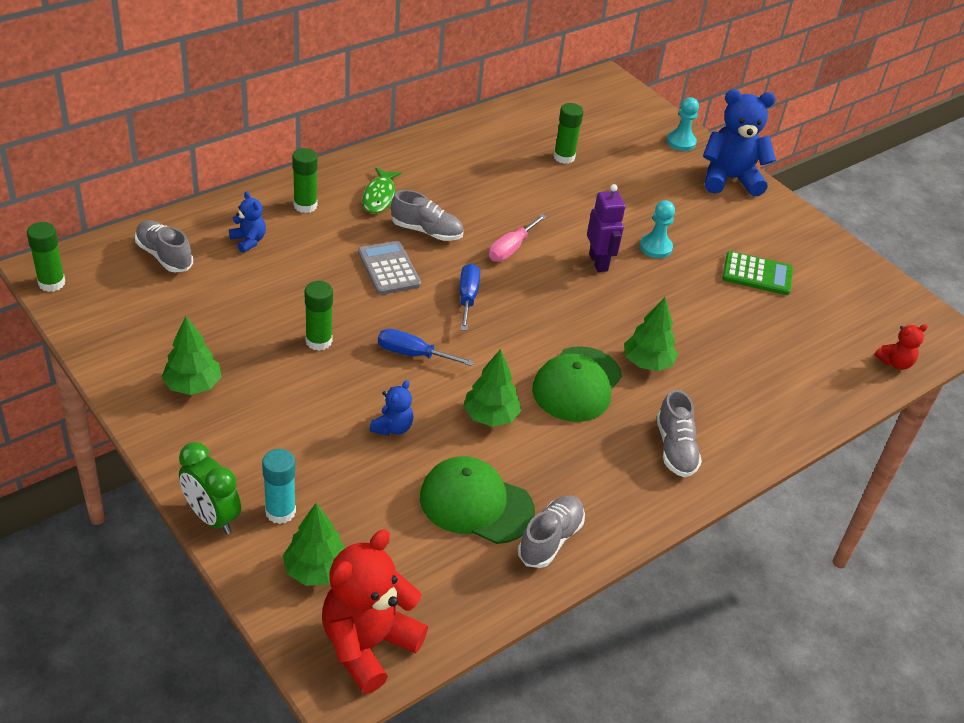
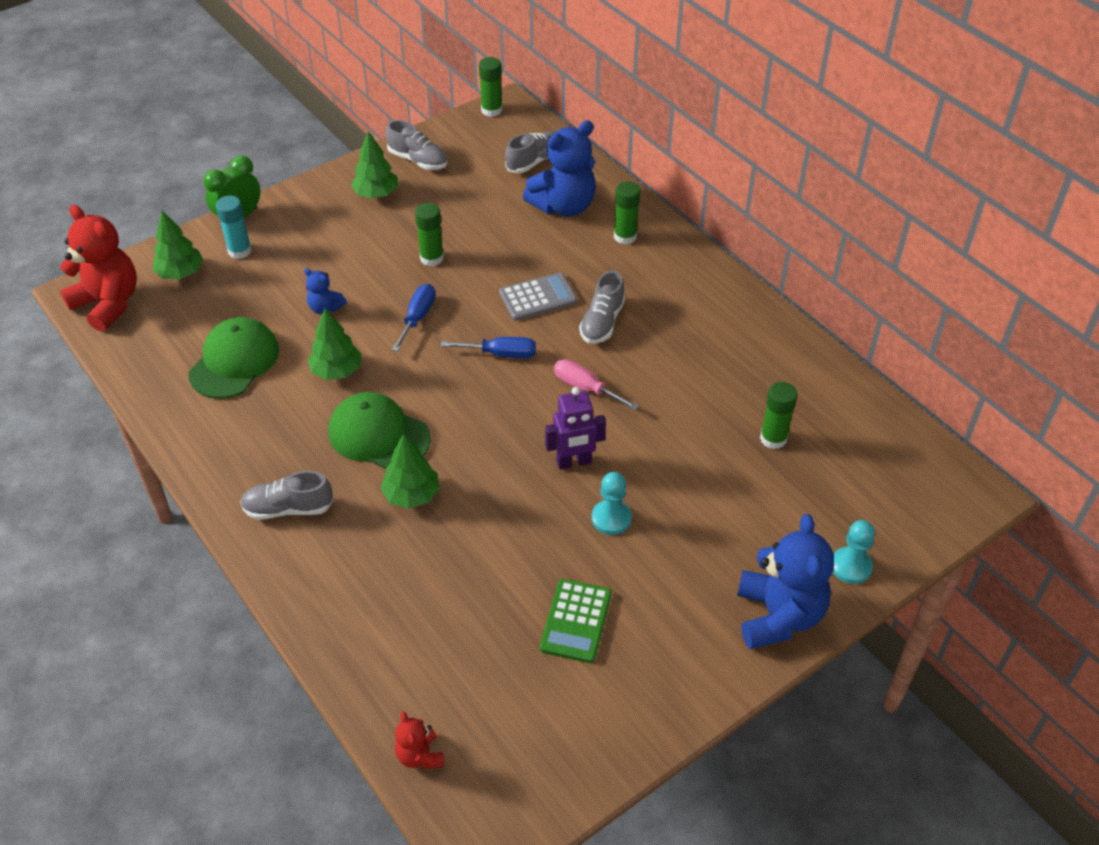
camera: 95 degrees right, 5 degrees up
blue teddy bear [229,191,266,253] -> blue teddy bear [523,120,596,217], size x2.05
green fish [362,168,401,214] -> none
grey shoe [518,496,585,568] -> grey shoe moved to [386,120,447,170]

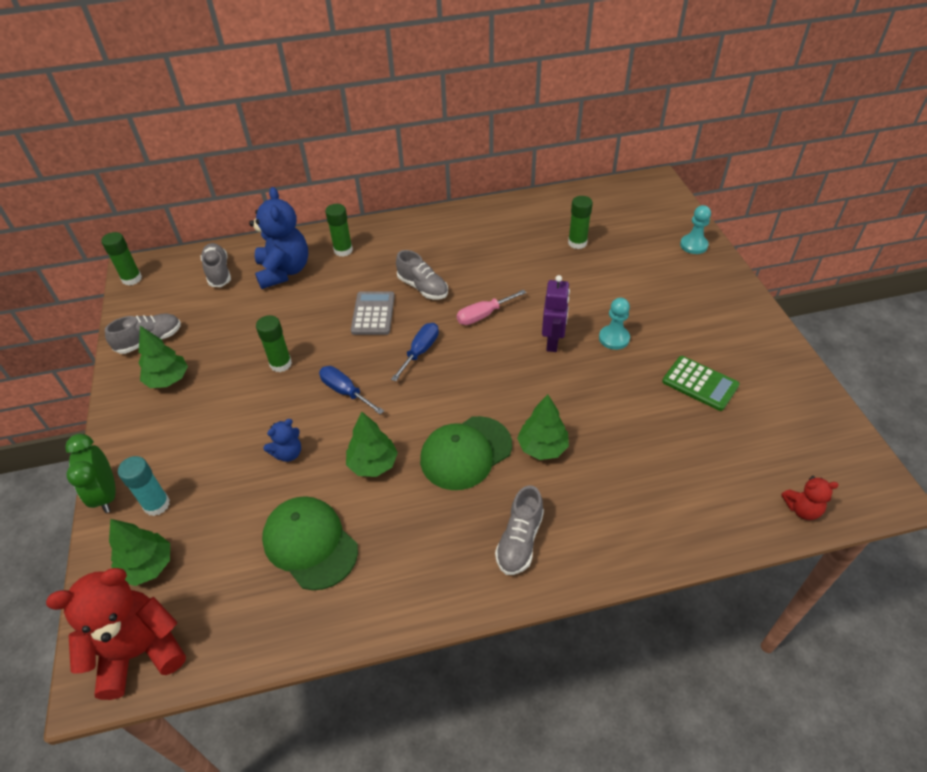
camera: 65 degrees left, 0 degrees up
blue teddy bear [737,514,834,649] -> none

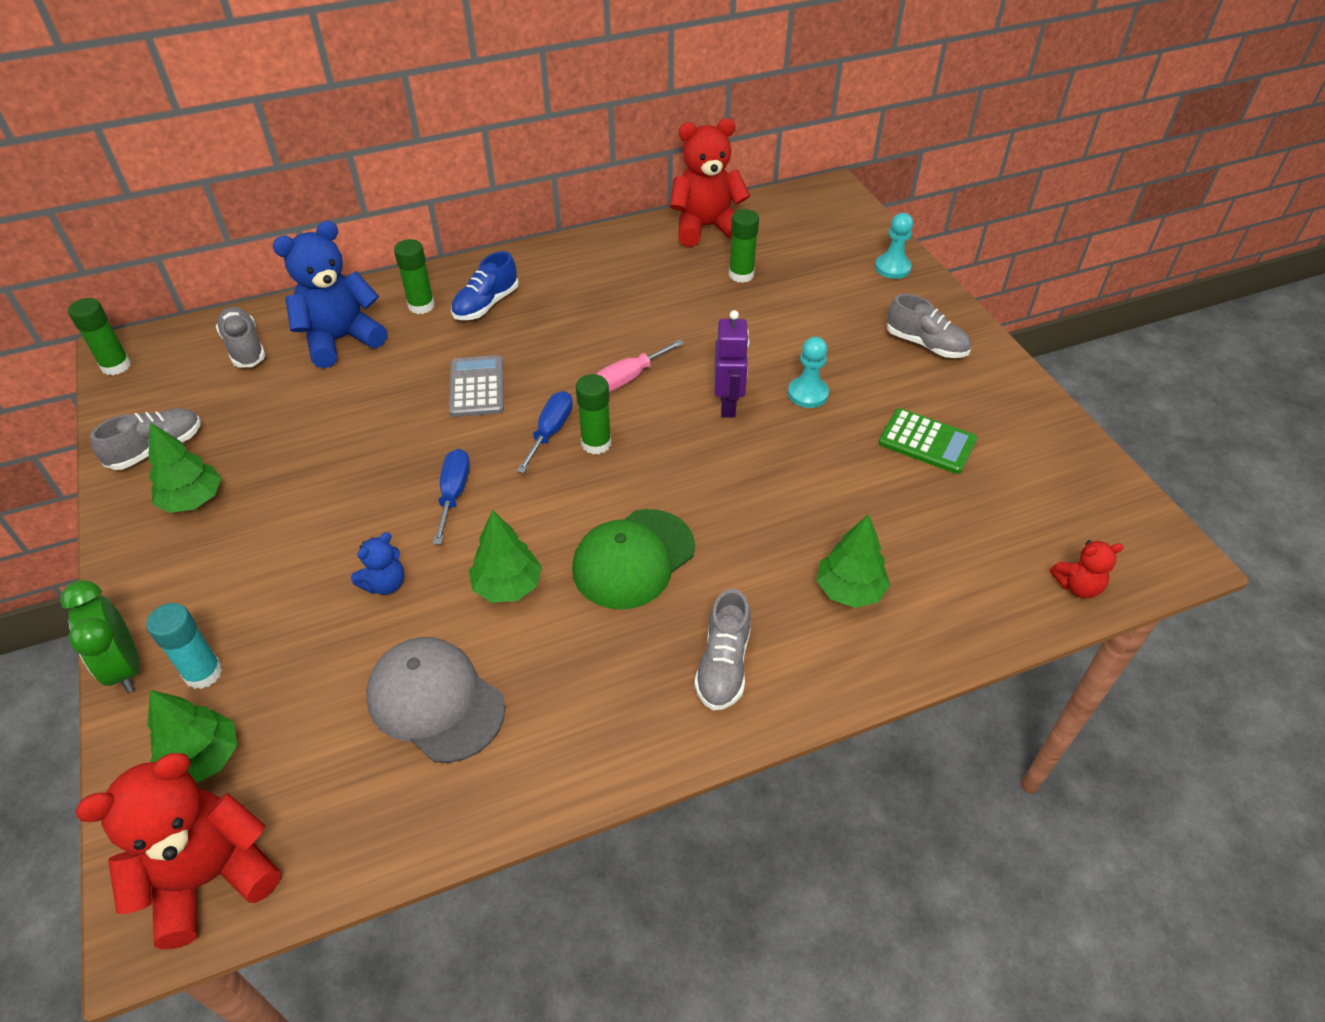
camera: 10 degrees left, 0 degrees up
blue teddy bear [249,187,308,289] -> blue teddy bear turned 105 degrees counterclockwise [273,221,387,368]
green glue stick [256,315,292,372] -> green glue stick moved to [576,374,611,454]
green cap [262,496,358,590] -> grey cap [366,637,505,763]
blue screwdriver [319,366,384,414] -> blue screwdriver turned 60 degrees clockwise [433,449,470,544]
grey shoe [396,250,448,299] -> grey shoe moved to [887,294,971,358]
green tree [517,394,569,460] -> green tree moved to [816,514,890,608]
none -> blue shoe [451,251,519,320]
none -> red teddy bear [670,118,750,247]

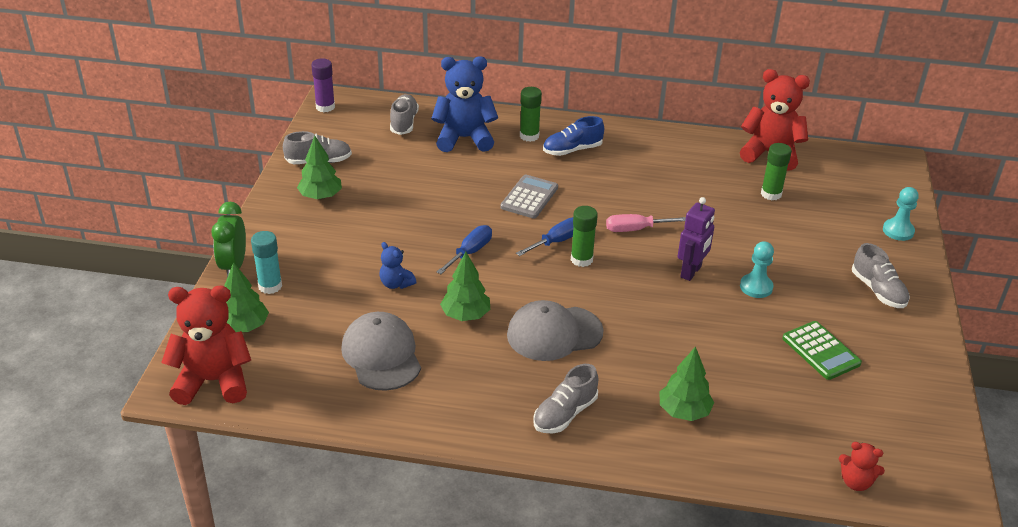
camera: 30 degrees right, 10 degrees down
green glue stick [68,298,131,375] -> purple glue stick [311,58,335,112]
blue teddy bear [351,532,404,595] -> blue teddy bear turned 60 degrees clockwise [379,242,416,289]
green cap [572,509,695,610] -> grey cap [507,300,604,361]

